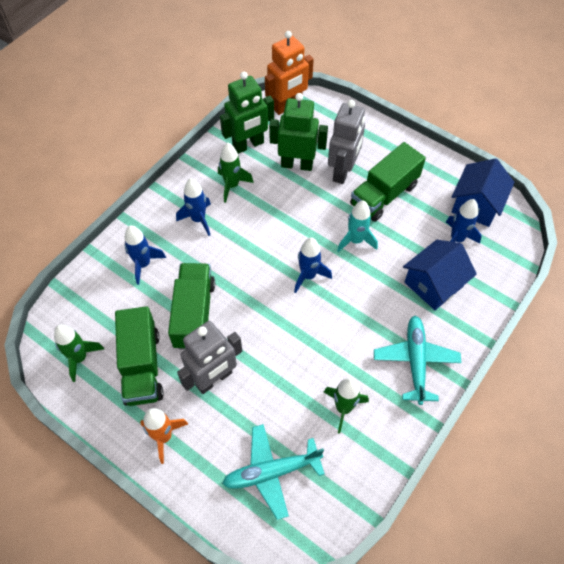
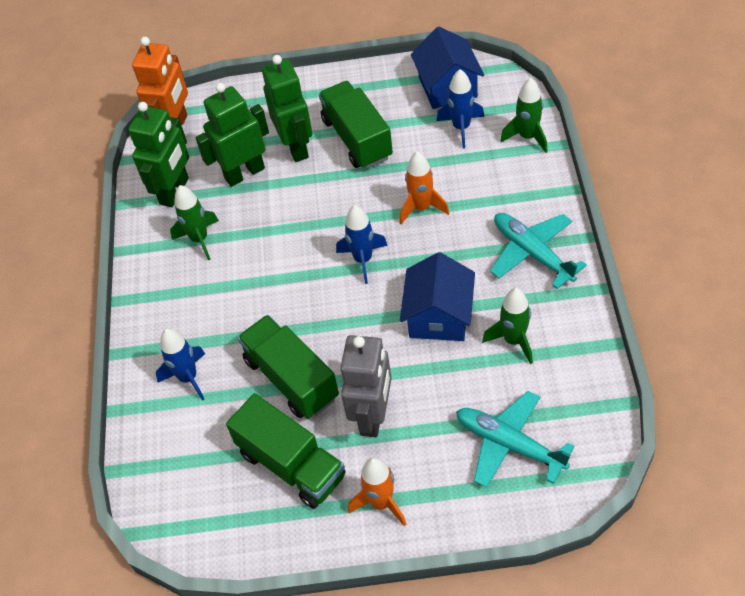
camera: 35 degrees left, 5 degrees down
green rocket [54,324,104,382] -> green rocket moved to [500,78,548,153]
blue rocket [176,178,211,236] -> none
turquoise plane [222,424,325,520] -> turquoise plane turned 90 degrees clockwise [456,391,575,488]
grey robot [328,100,365,184] -> green robot [262,55,312,162]
turquoise rocket [337,200,378,252] -> none
green truck [350,142,426,222] -> green truck turned 150 degrees clockwise [319,81,393,169]
blue house [403,240,477,310] -> blue house moved to [400,252,475,341]
none -> orange rocket [400,151,449,224]

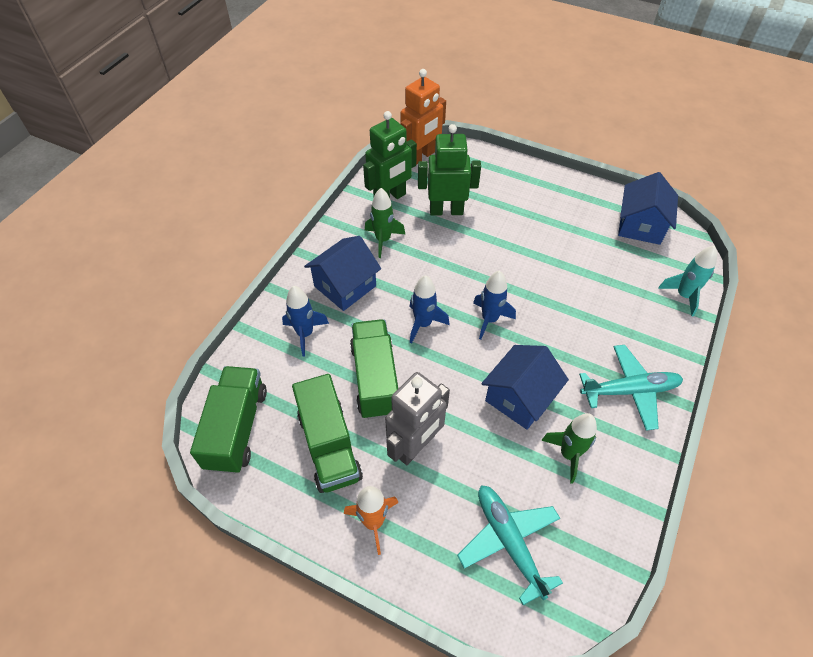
camera: 25 degrees right, 0 degrees up
green robot [262,55,312,162] -> none
green truck [319,81,393,169] -> green truck moved to [190,366,267,474]
orange rocket [400,151,449,224] -> none
blue rocket [437,69,484,149] -> blue rocket moved to [409,275,450,344]
turquoise plane [490,213,587,289] -> turquoise plane turned 90 degrees clockwise [579,345,683,431]
green rocket [500,78,548,153] -> turquoise rocket [658,246,717,317]
none -> blue house [304,236,381,311]

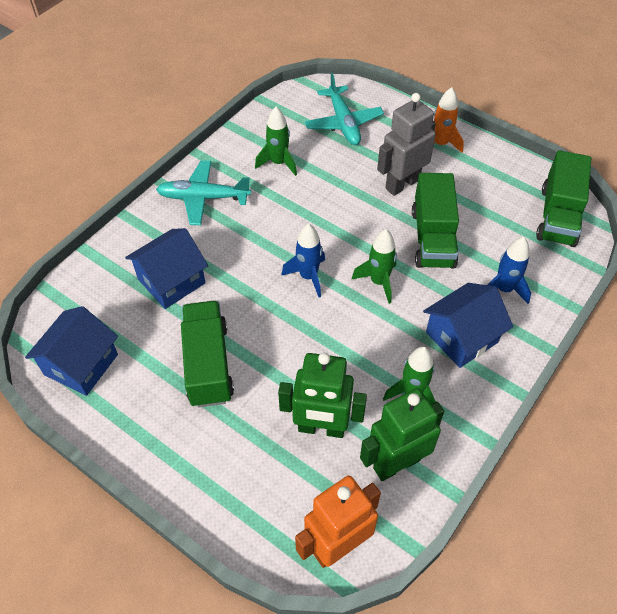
camera: 170 degrees left, 0 degrees up
green truck [292,374,363,493] -> green truck moved to [181,301,234,408]
blue rocket [409,275,450,344] -> green rocket [352,229,397,304]
blue house [481,345,569,430] -> blue house moved to [125,228,208,309]
turquoise rocket [658,246,717,317] -> none

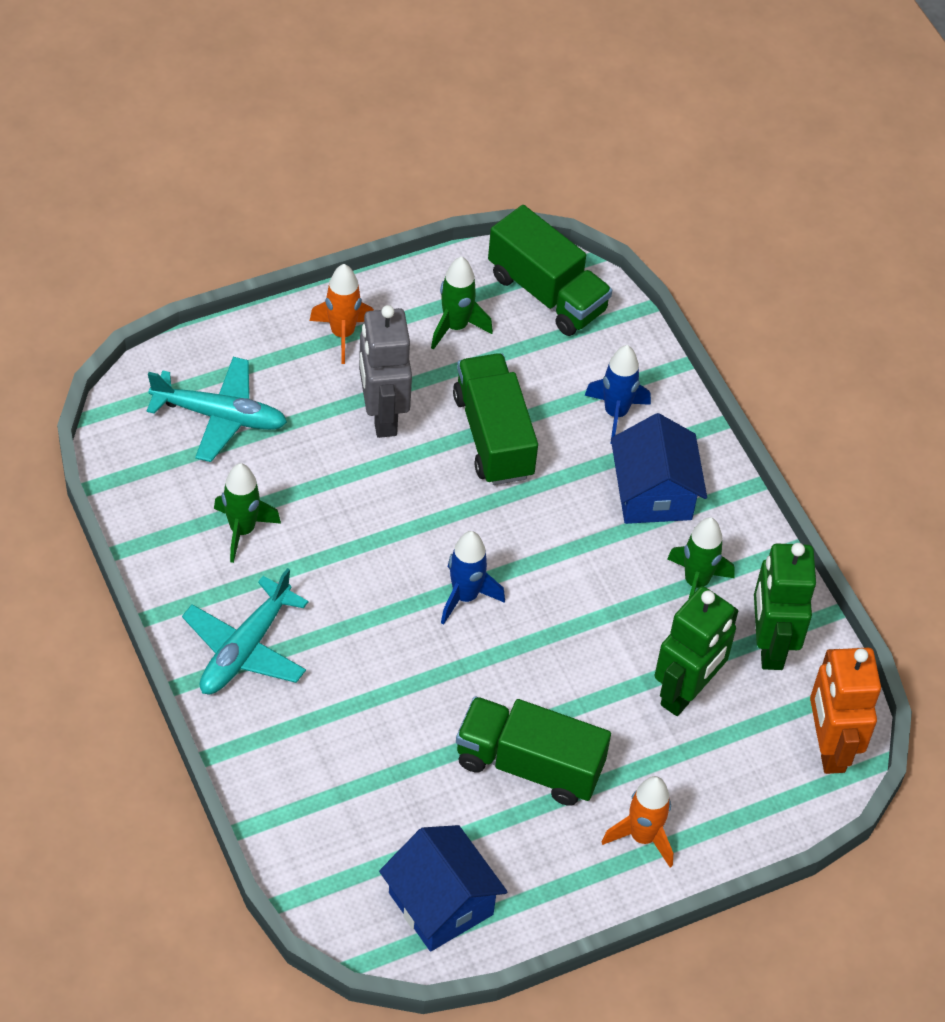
camera: 65 degrees left, 0 degrees up
blue house [125,228,208,309] -> none
green rocket [352,229,397,304] -> green rocket moved to [431,256,493,350]
green truck [412,173,459,269] -> green truck turned 135 degrees counterclockwise [453,353,538,485]
none -> orange rocket [602,776,673,867]

